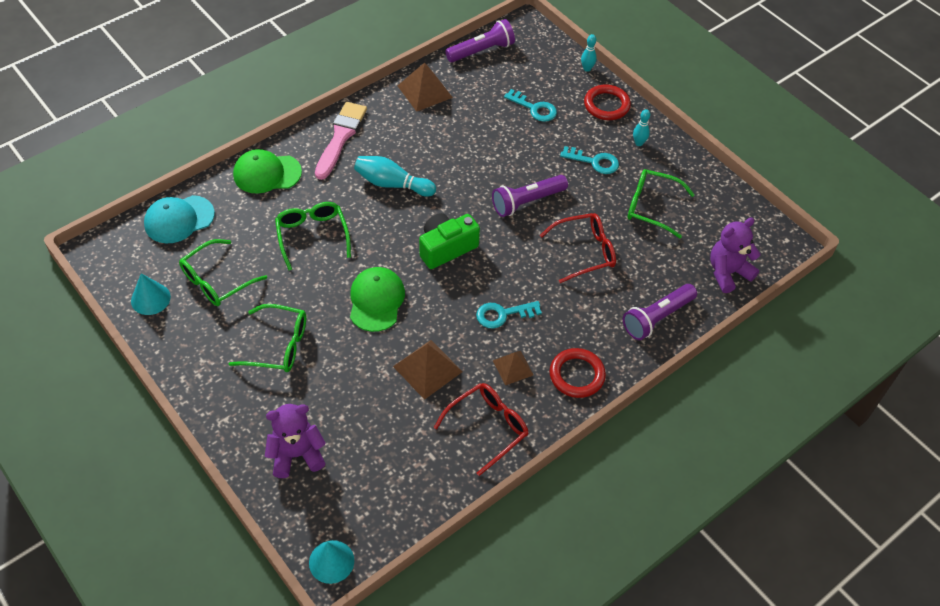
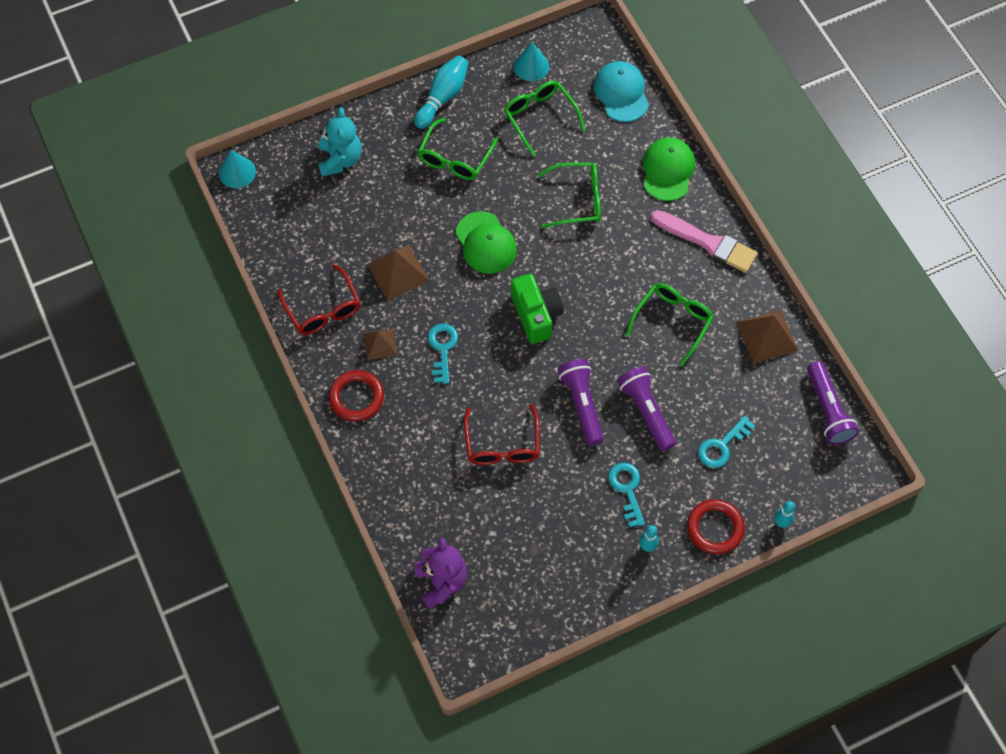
camera: 105 degrees right, 10 degrees up
purple teddy bear [265,404,326,478] -> turquoise teddy bear [318,108,362,177]
green cap [350,267,405,332] -> green cap turned 45 degrees clockwise [455,211,517,274]
turquoise bowling pin [354,156,436,197] -> turquoise bowling pin moved to [414,55,468,129]
turquoise key [560,146,619,174] -> turquoise key turned 135 degrees clockwise [608,463,645,528]
purple flashlight [623,284,697,340] -> purple flashlight moved to [617,366,676,451]
green glasses [628,169,695,238] -> green glasses moved to [626,283,714,367]

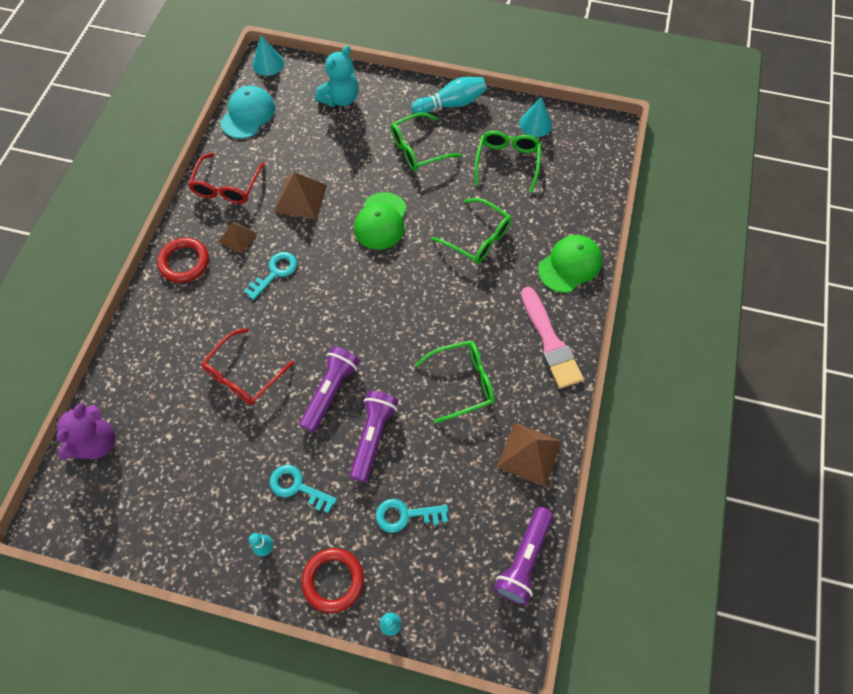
camera: 40 degrees right, 0 degrees up
green camera [511,274,563,344] -> none
turquoise cap [594,61,649,122] -> turquoise cap moved to [220,86,275,139]
turquoise key [608,463,645,528] -> turquoise key turned 90 degrees counterclockwise [270,465,337,513]

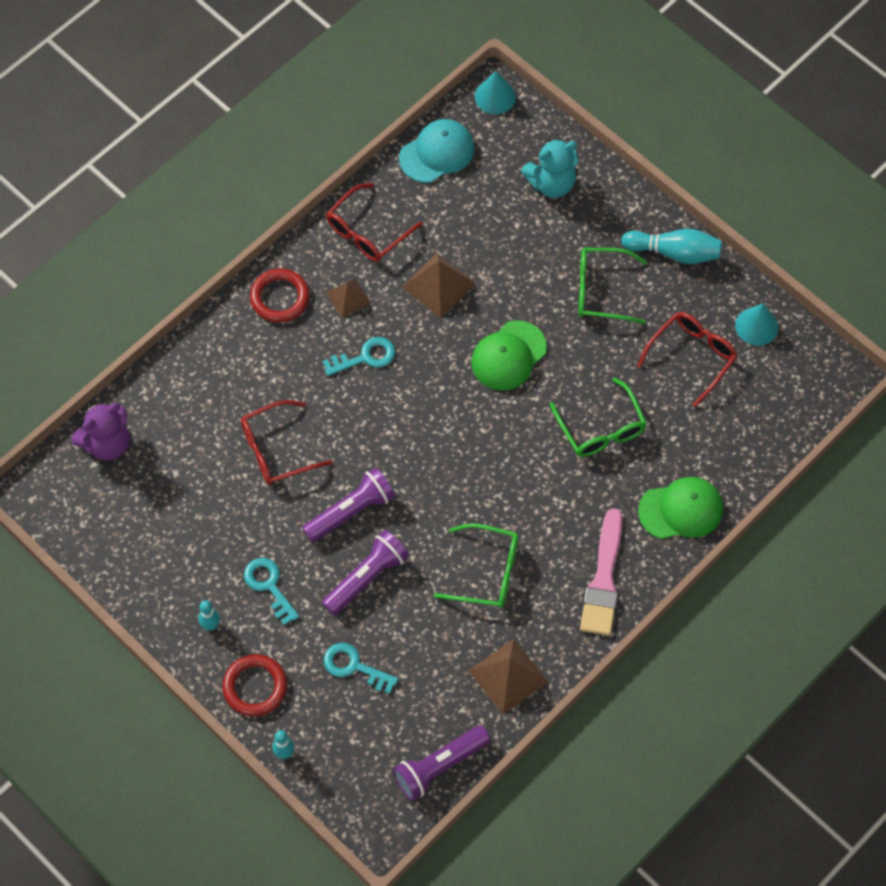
camera: 30 degrees right, 0 degrees up
green glasses [475,131,541,193] -> red glasses [637,312,738,408]

